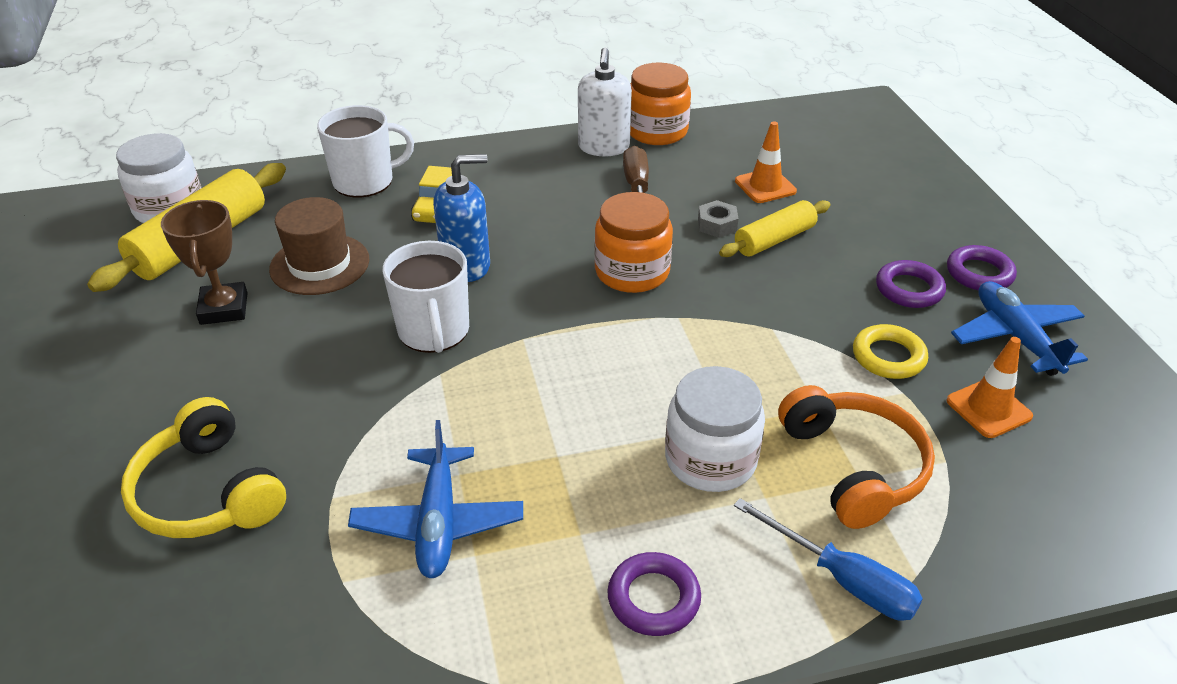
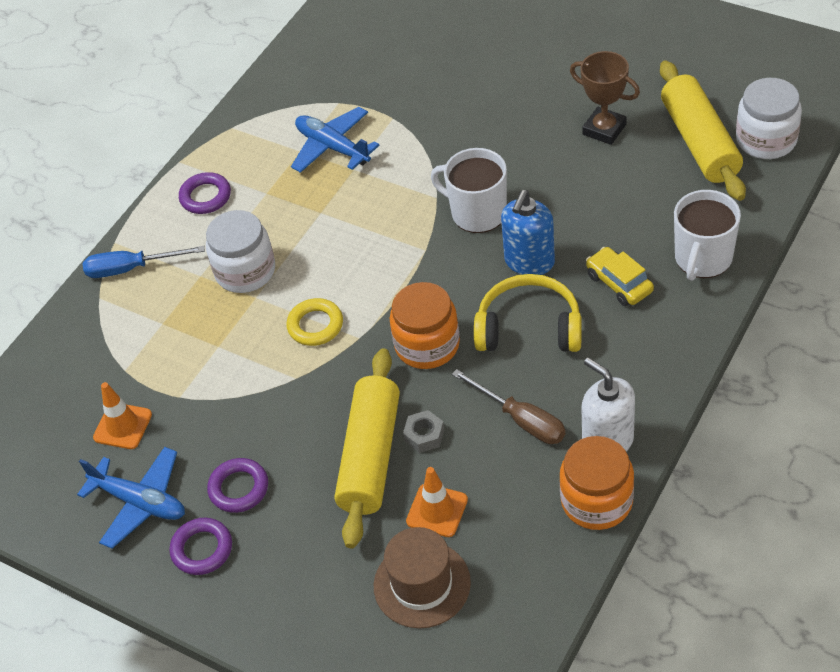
camera: 140 degrees right, 10 degrees up
yellow headphones [121,397,286,538] -> yellow headphones moved to [474,274,582,352]
brown hat [269,197,370,295] -> brown hat moved to [374,527,471,628]
yellow rolling pin [719,200,831,257] -> yellow rolling pin [335,348,400,549], size x1.64
orange headphones [778,385,935,529] -> none
yellow ring [853,324,928,379] -> yellow ring moved to [286,298,343,346]

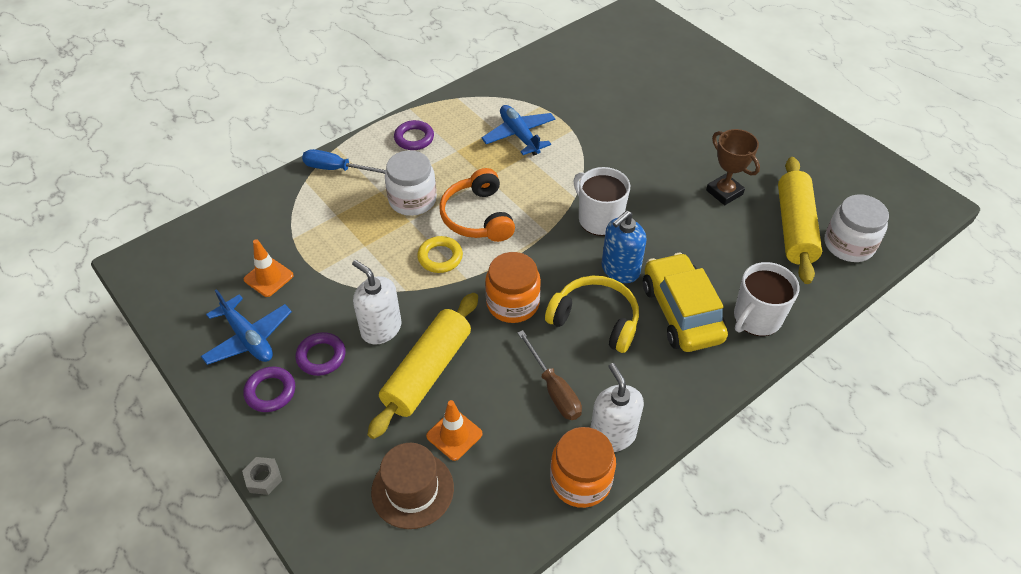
camera: 15 degrees right, 0 degrees up
grey nut [403,410,445,453] -> grey nut moved to [242,457,282,495]
yellow car [586,247,654,306] -> yellow car [643,253,728,352], size x1.83
none -> white soap dispenser [352,260,402,345]
none -> orange headphones [439,168,515,242]

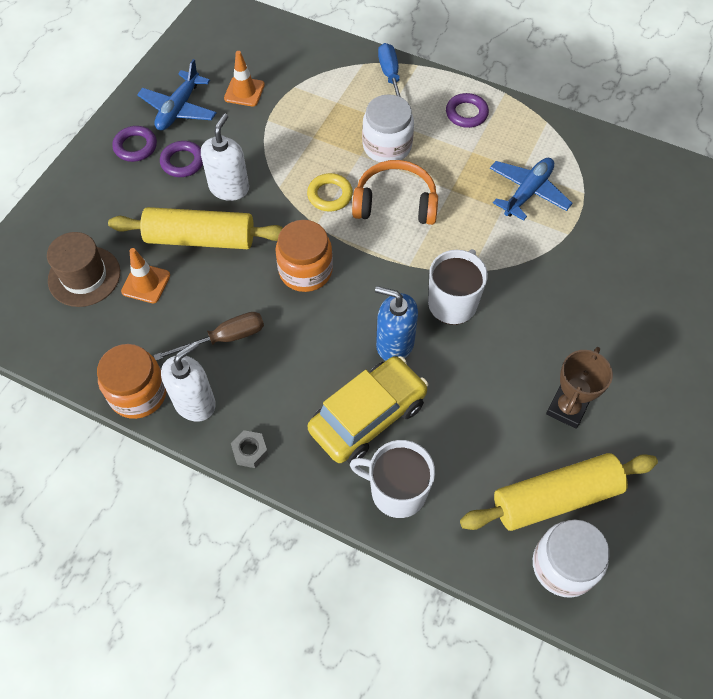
camera: 65 degrees right, 10 degrees up
grey nut [242,457,282,495] -> grey nut moved to [231,430,268,468]
orange headphones [439,168,515,242] -> orange headphones turned 45 degrees clockwise [352,160,438,225]
brown screwdriver [517,330,582,420] -> brown screwdriver turned 150 degrees counterclockwise [153,312,264,361]
yellow headphones [545,276,639,353] -> none

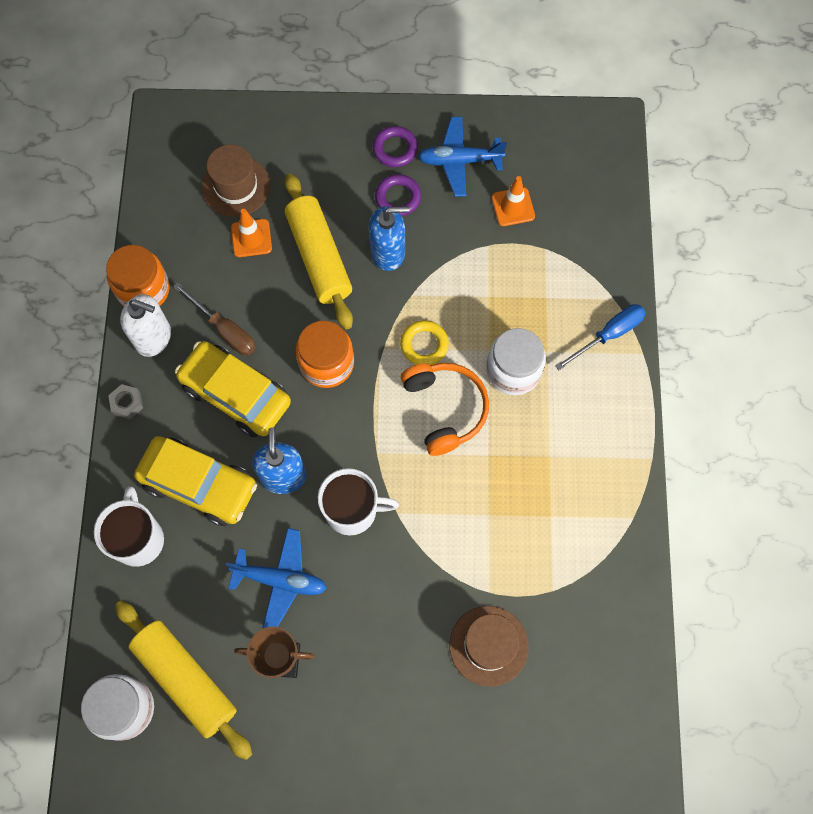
camera: 65 degrees right, 10 degrees up
white soap dispenser [201,113,249,201] -> blue soap dispenser [369,206,409,271]
purple ring [446,93,489,128] -> none
blue plane [490,158,573,221] -> blue plane moved to [226,528,327,629]
none -> yellow car [175,341,291,437]
none -> brown hat [450,606,529,687]

